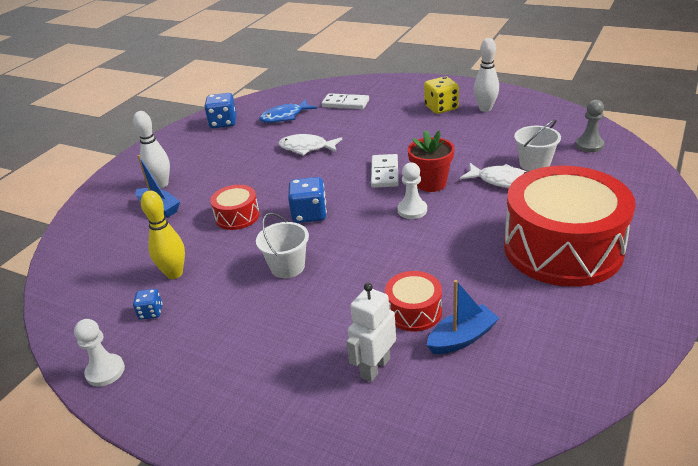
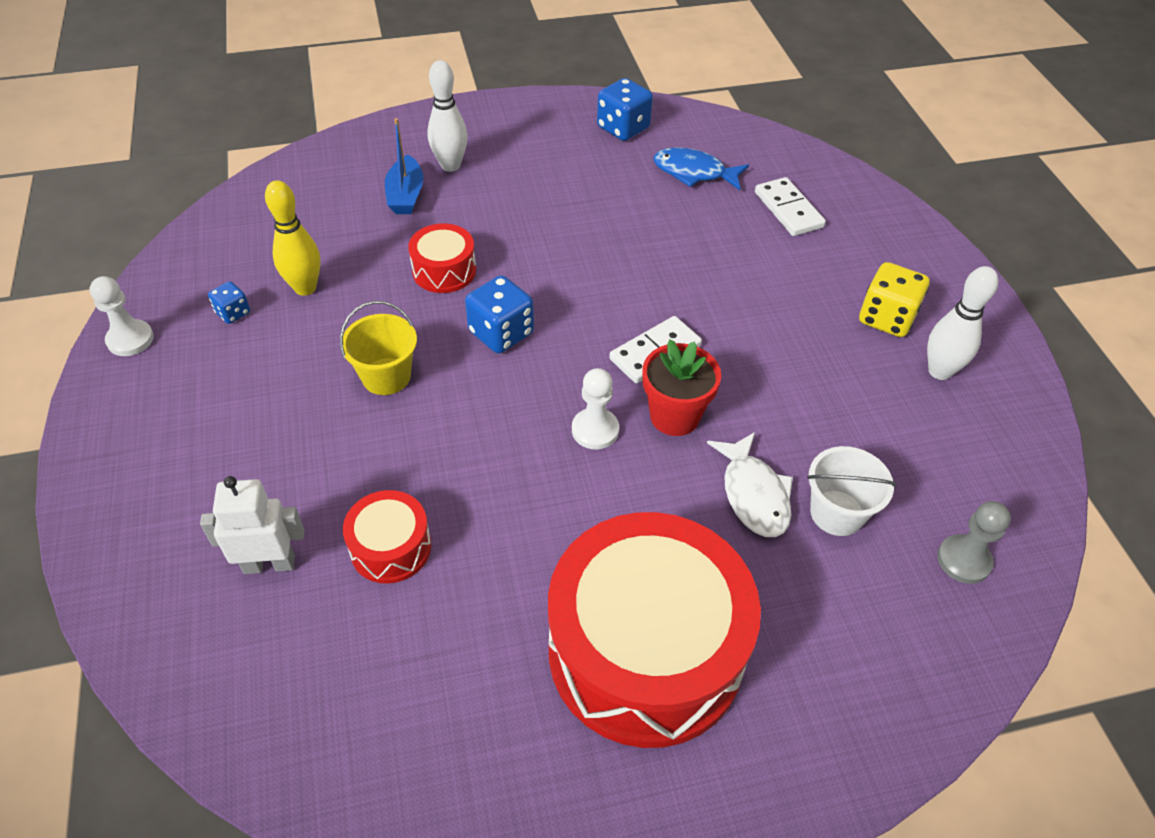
camera: 45 degrees right, 15 degrees up
white bucket [256,213,309,278] -> yellow bucket [340,301,417,395]
white fish [278,134,342,155] -> none
blue boat [427,280,499,354] -> none

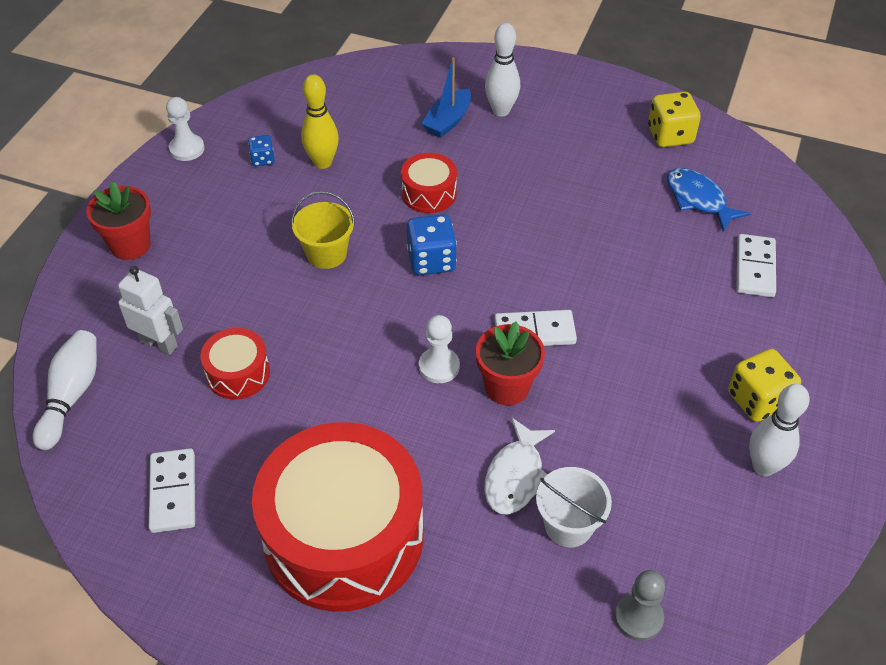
camera: 35 degrees right, 0 degrees up
blue dice [597,78,653,141] -> yellow dice [648,92,701,147]
none -> white bowling pin [33,330,97,450]
none -> red flower pot [86,181,151,260]
none -> white domino [149,448,195,533]

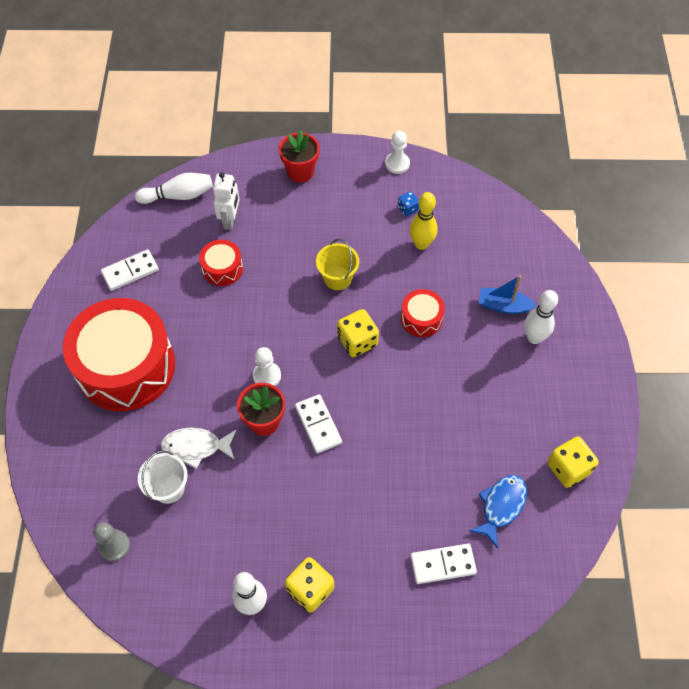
camera: 70 degrees right, 10 degrees up
blue dice [407,214,457,275] -> yellow dice [337,309,379,357]

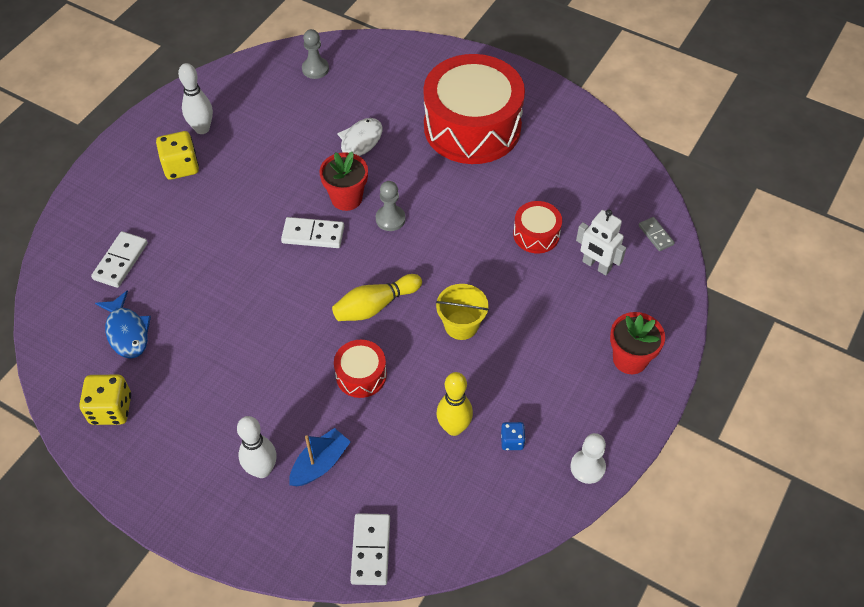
camera: 120 degrees right, 5 degrees down
white domino [101,249,159,291] -> white domino moved to [350,513,390,585]
white bowling pin [135,173,213,204] -> grey domino [639,217,675,251]
white bucket [138,451,188,504] -> none
white pawn [253,347,281,386] -> grey pawn [376,181,406,231]
yellow dice [337,309,379,357] -> yellow bowling pin [332,274,422,321]

